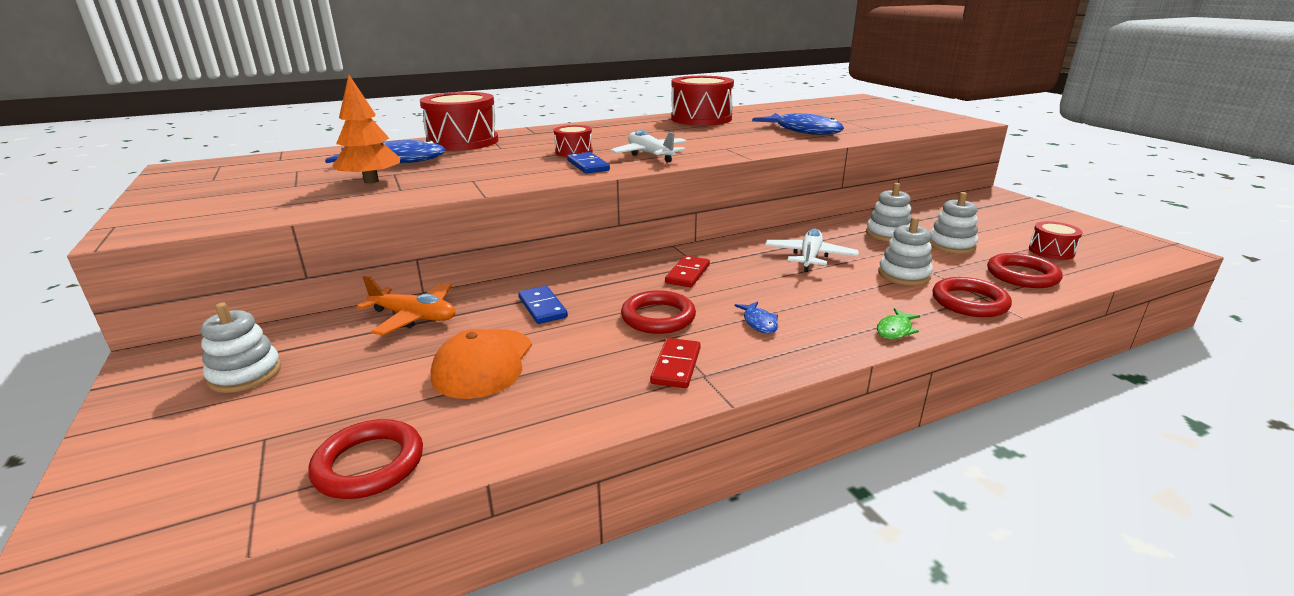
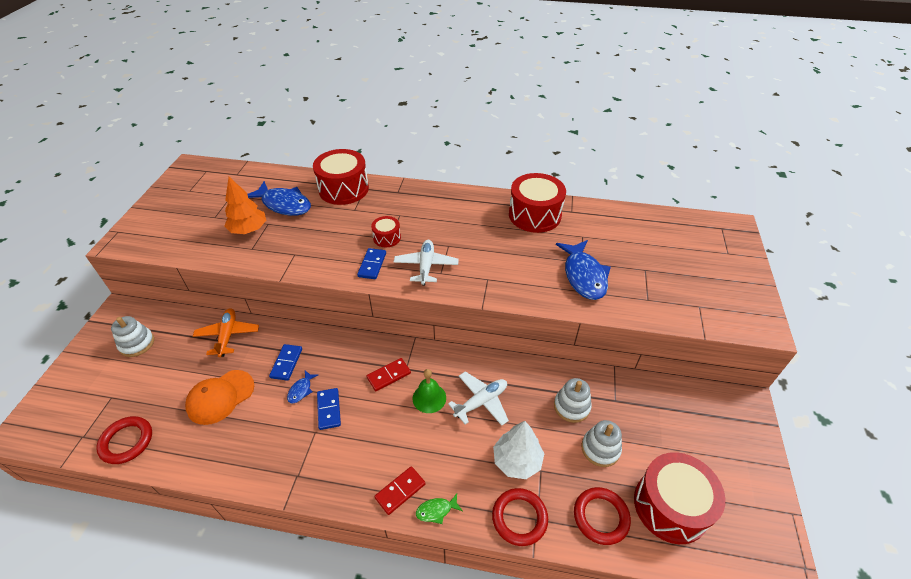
camera: 35 degrees right, 20 degrees up
orange plane [357,276,455,335] -> orange plane turned 150 degrees counterclockwise [193,308,259,357]
red ring [621,290,696,334] -> blue domino [317,388,341,430]
red domino [650,338,701,388] -> red domino moved to [374,466,425,515]
blue fish [734,301,778,334] -> blue fish moved to [287,370,318,403]
white stacking toy [878,217,933,285] -> white tree [493,421,545,479]
red drum [1029,221,1083,260] -> red drum [634,452,725,544], size x1.99
none -> green bell [412,369,446,413]

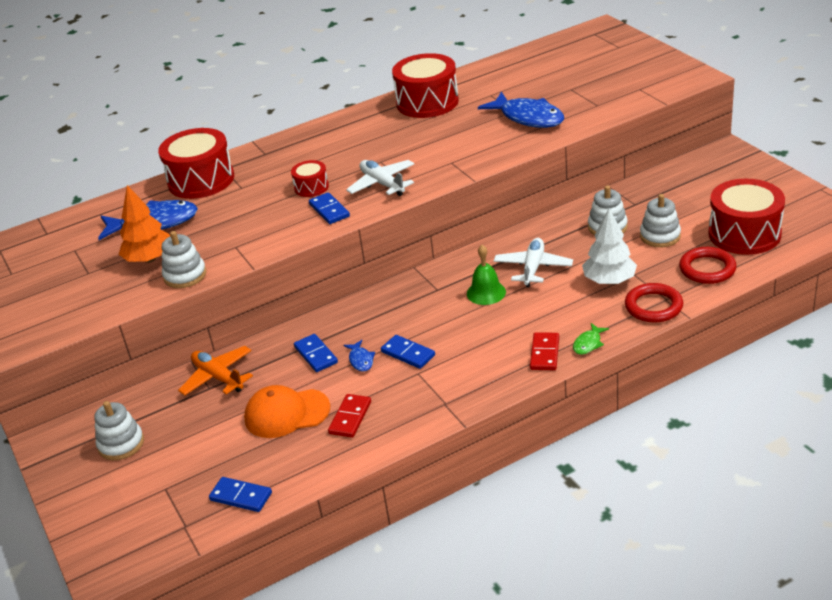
camera: 35 degrees left, 10 degrees down
red ring [96,416,152,464] -> blue domino [209,477,272,512]
orange cap [185,370,254,425] -> orange cap turned 75 degrees clockwise [244,385,330,438]
red domino [367,358,411,391] -> red domino moved to [328,394,371,438]
none -> white stacking toy [162,231,206,288]

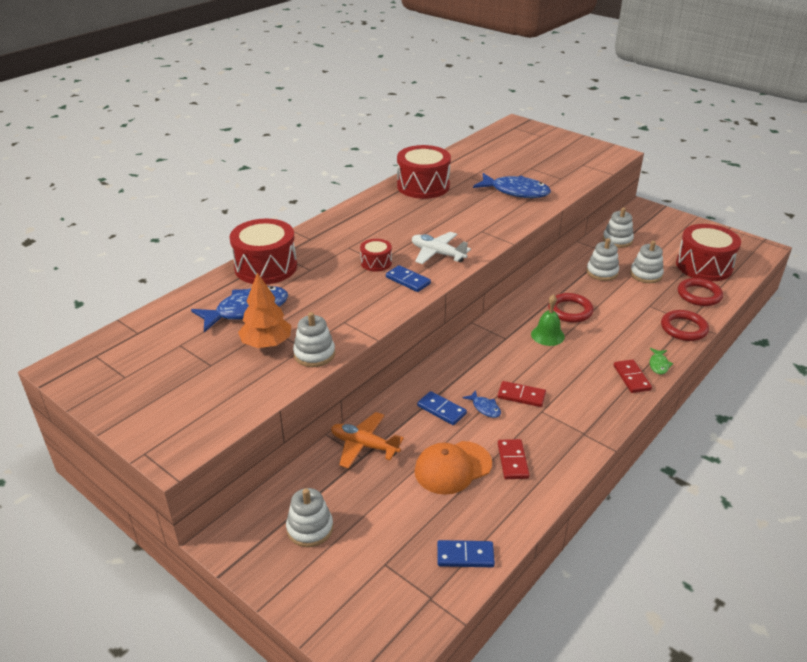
camera: 25 degrees left, 0 degrees up
blue domino [381,335,435,369] -> red domino [498,381,546,407]
white plane [494,238,573,287] -> red ring [548,293,594,323]
white tree [582,209,637,284] -> none
none -> white stacking toy [603,207,634,248]

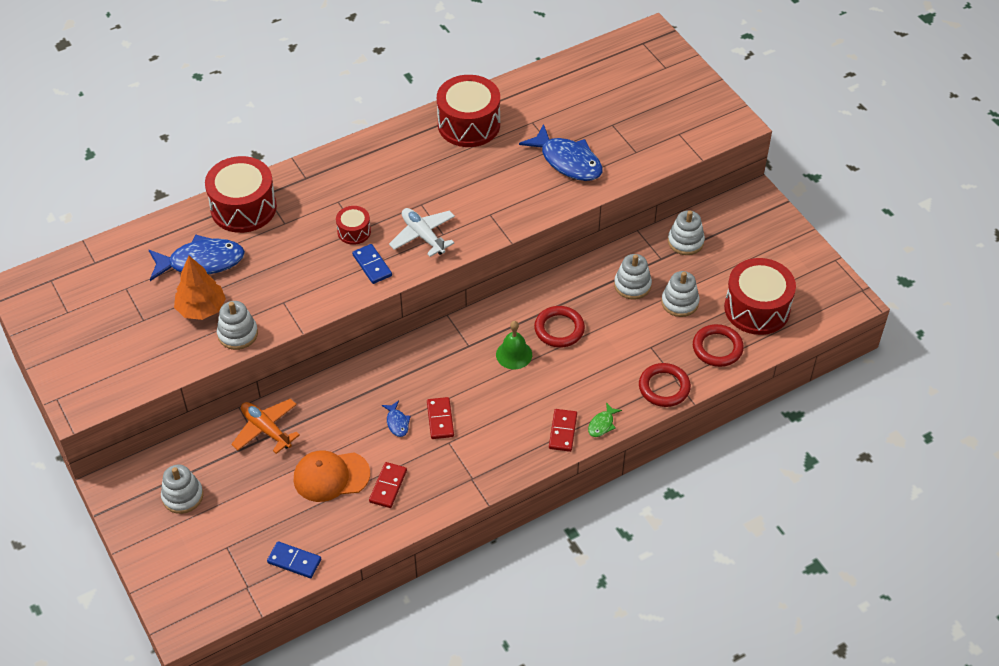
camera: 20 degrees right, 15 degrees up
blue domino [417,391,467,425] -> none
red domino [498,381,546,407] -> red domino turned 45 degrees clockwise [427,397,454,439]

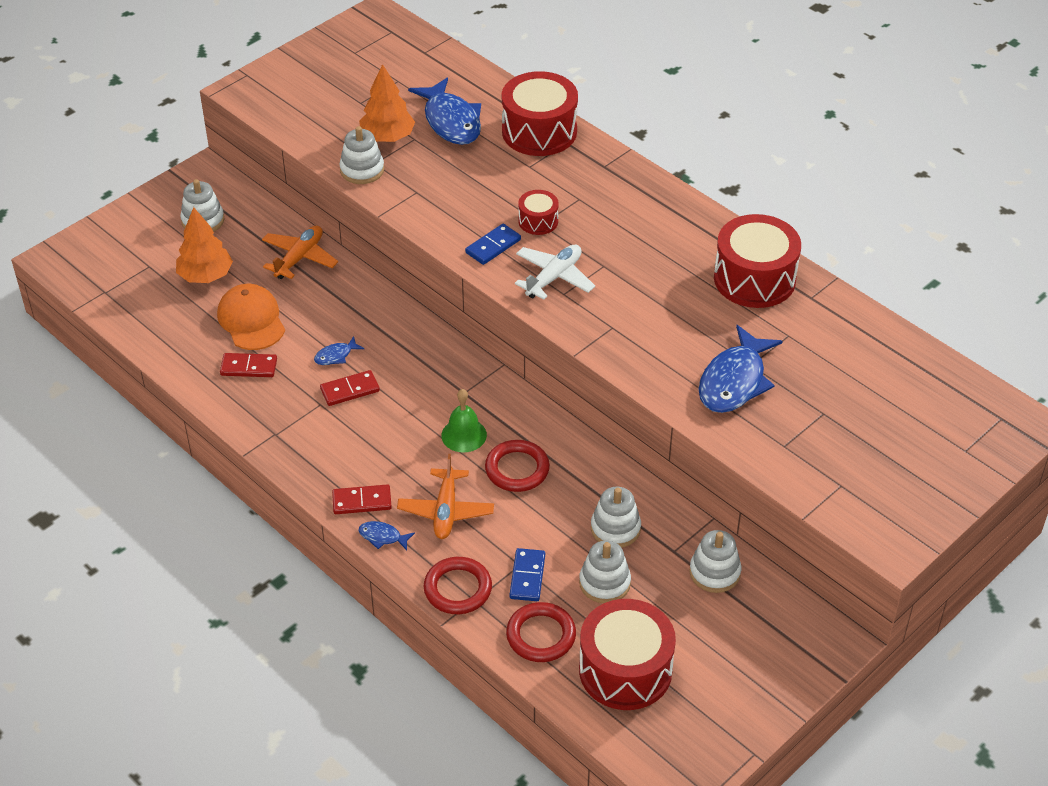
camera: 75 degrees right, 5 degrees down
blue domino [267,541,321,578] -> blue domino moved to [510,548,545,601]
green fish [588,402,622,437] -> blue fish [358,521,415,550]
none -> orange tree [176,207,233,283]
none -> orange plane [397,454,494,539]

